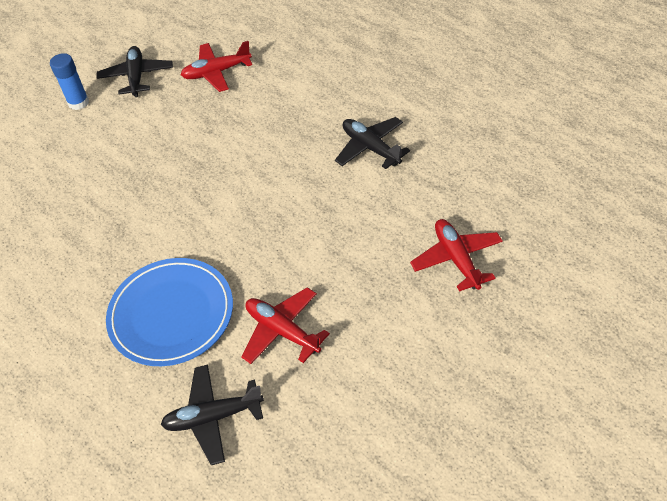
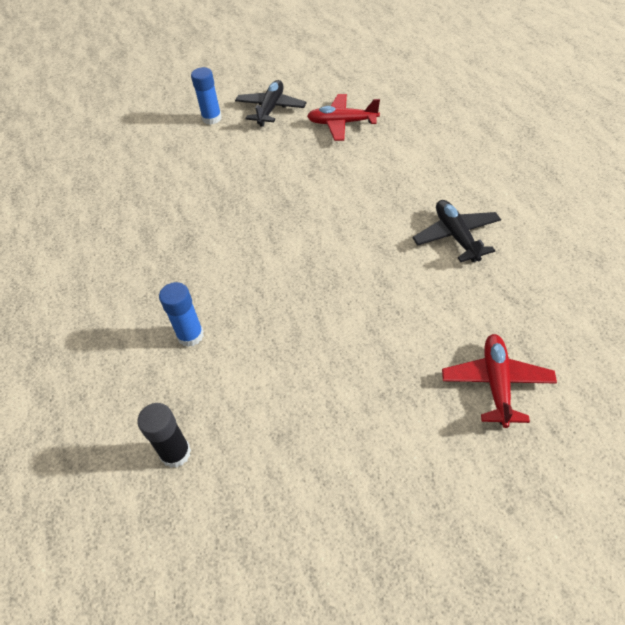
camera: 25 degrees right, 0 degrees up
blue plate [106,258,233,366] -> blue glue stick [159,282,204,347]
black plane [161,365,264,465] -> black glue stick [137,403,191,468]
red plane [241,288,330,364] -> none

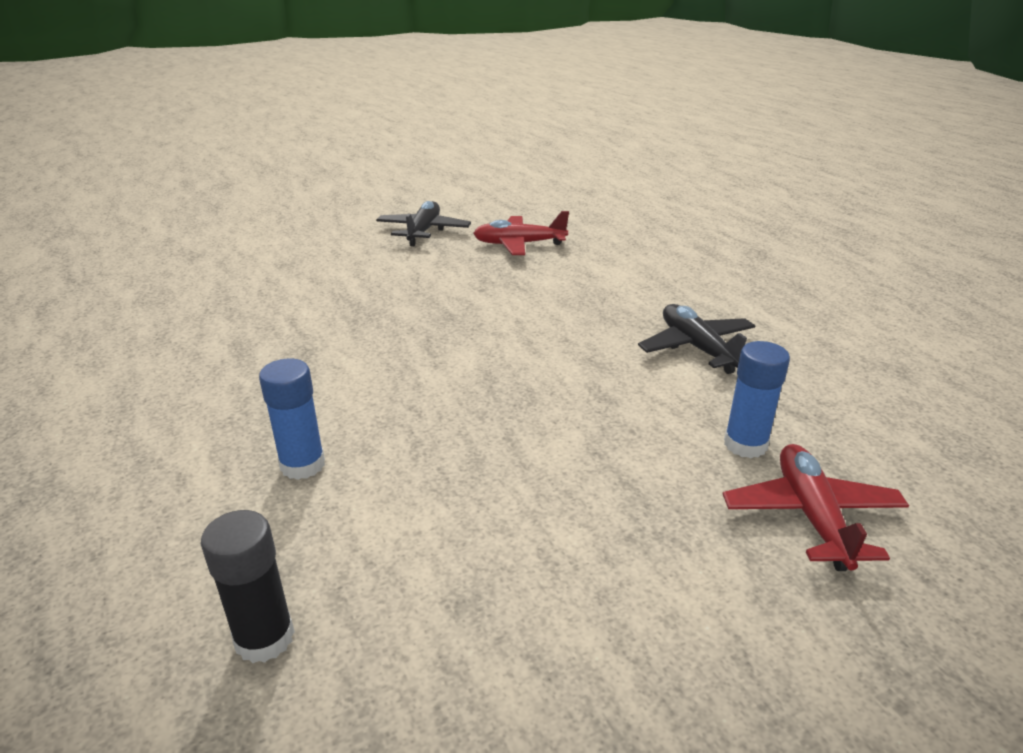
camera: 10 degrees left, 20 degrees down
blue glue stick [191,67,222,125] -> blue glue stick moved to [724,341,790,458]

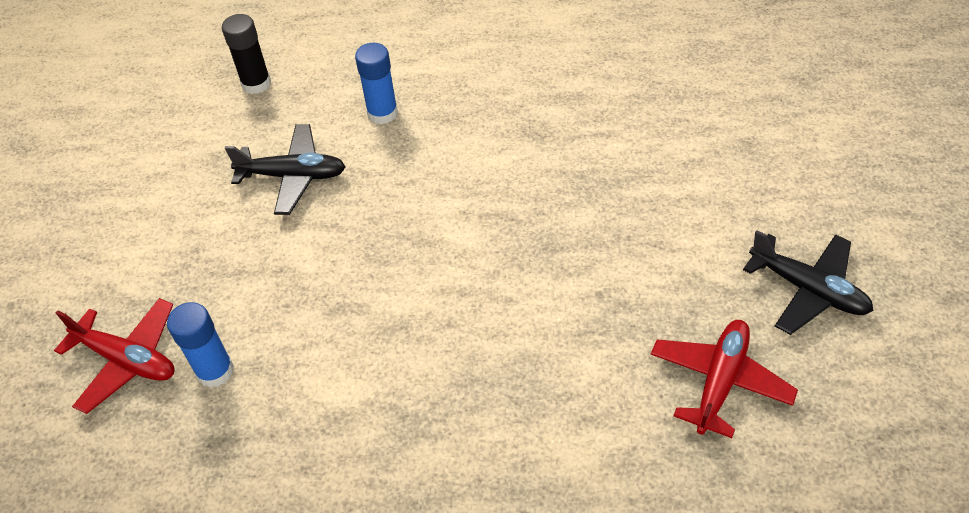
camera: 120 degrees right, 20 degrees up
black plane [638,304,755,374] -> black plane moved to [225,124,346,215]

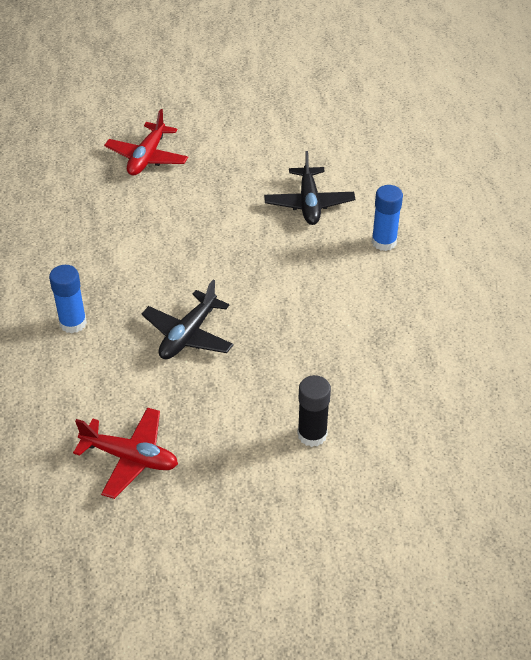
camera: 80 degrees right, 5 degrees down
blue glue stick [167,302,234,388] -> blue glue stick moved to [49,265,87,333]
black glue stick [222,14,271,94] -> black glue stick moved to [298,375,331,447]
black plane [743,230,873,335] -> black plane moved to [141,280,234,359]

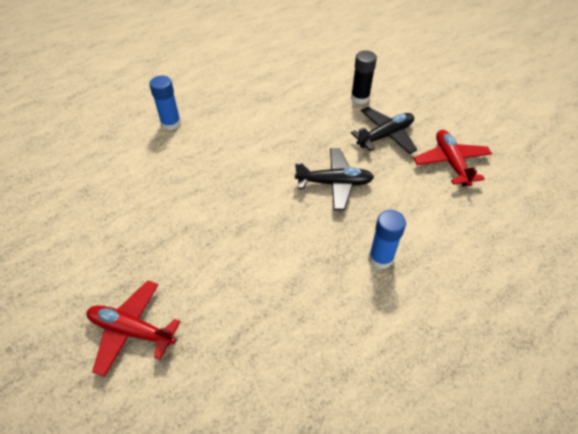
camera: 120 degrees left, 5 degrees up
red plane [104,109,188,176] -> red plane turned 150 degrees counterclockwise [87,280,181,377]
black plane [264,151,355,225] -> black plane moved to [351,107,417,154]

